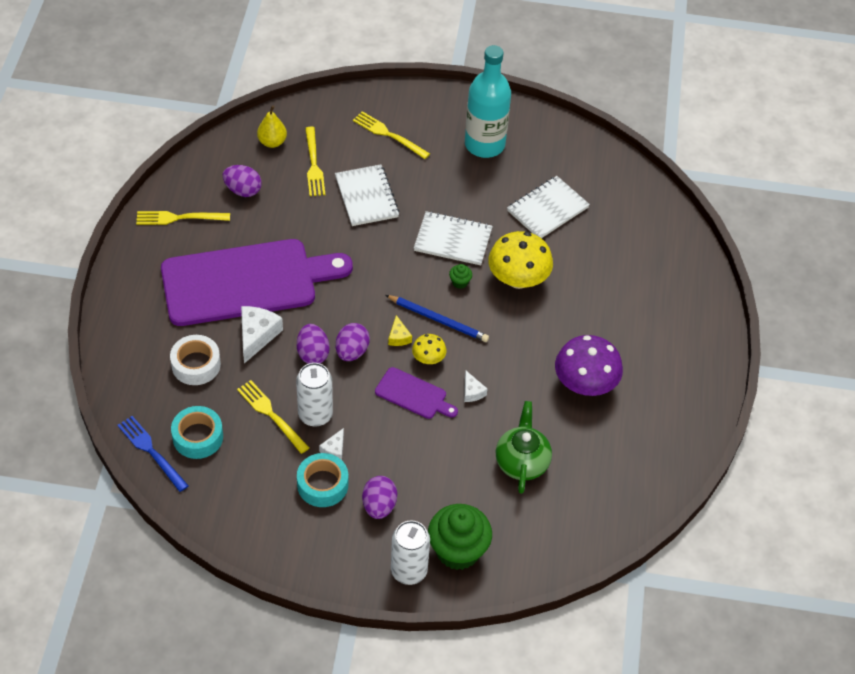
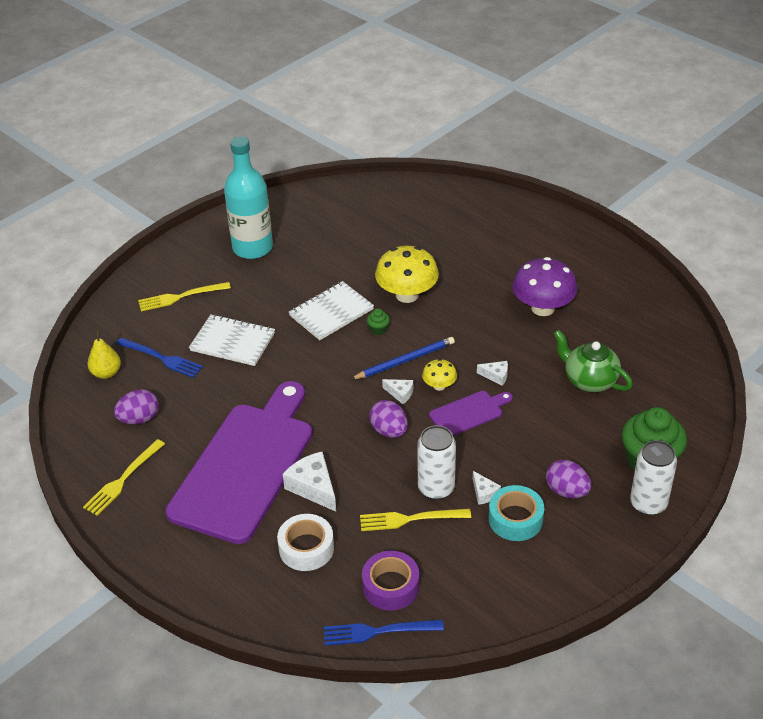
camera: 50 degrees left, 10 degrees down
turquoise tape [171,406,223,459] -> purple tape [362,551,419,611]
purple egg [297,324,330,364] -> none
yellow fork [305,127,325,196] -> blue fork [116,338,203,378]
yellow cheese [388,315,412,346] -> white cheese [382,379,413,404]
white notebook [507,176,590,238] -> none

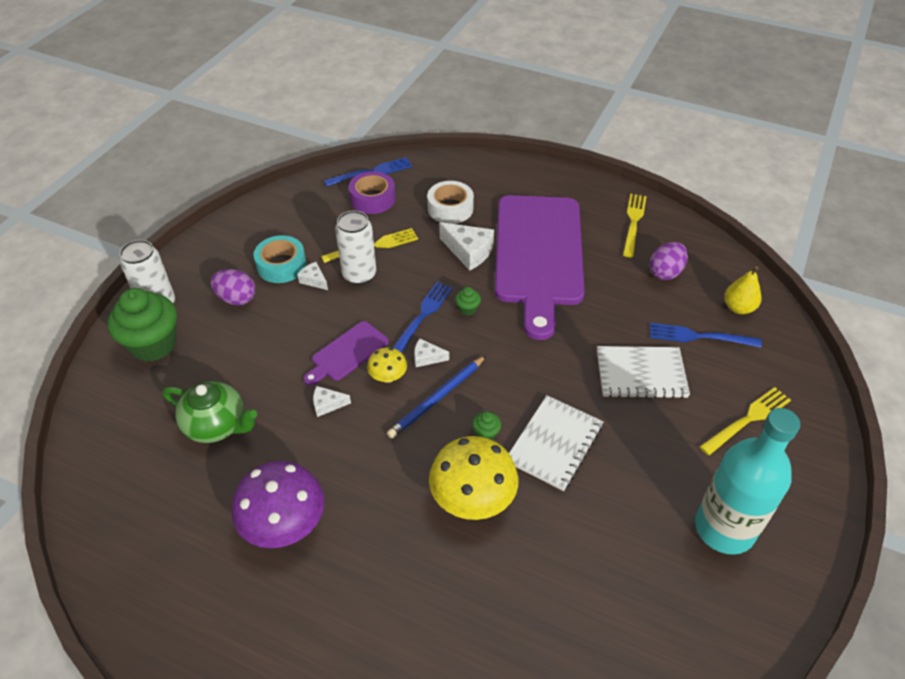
camera: 160 degrees right, 5 degrees up
purple egg [369,400,408,438] -> blue fork [393,282,453,353]
none -> green cupcake [455,287,481,316]

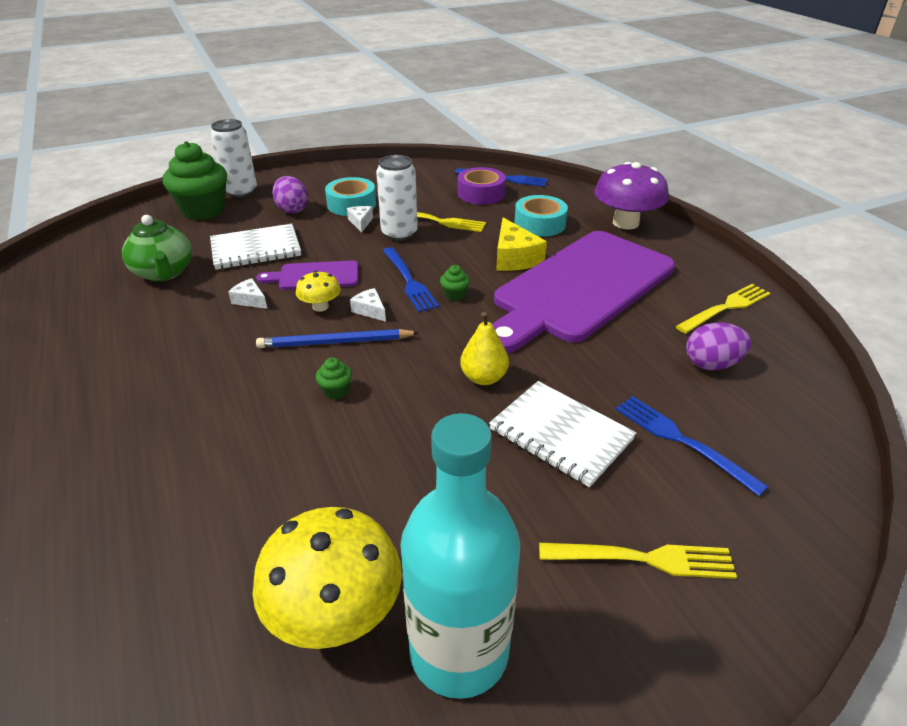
camera: 40 degrees right, 10 degrees down
purple mushroom [232,461,324,548] -> purple mushroom moved to [594,162,669,229]
blue fork [393,282,453,353] -> blue fork turned 90 degrees clockwise [383,247,439,312]
white tape [427,181,474,224] -> turquoise tape [514,195,568,237]
yellow mushroom [429,436,518,520] -> yellow mushroom moved to [252,507,402,649]
white cheese [439,222,494,271] -> yellow cheese [496,218,547,271]
white notebook [509,395,604,491] -> white notebook moved to [210,224,301,269]
yellow pear [724,266,762,314] -> yellow pear moved to [460,312,509,385]

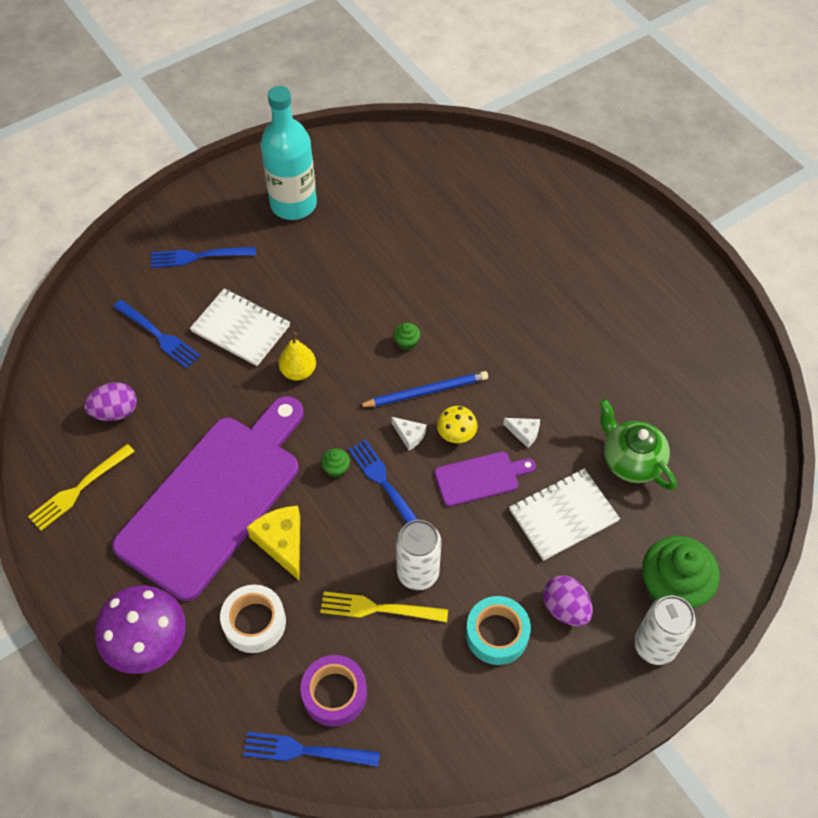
camera: 170 degrees right, 20 degrees up
yellow mushroom [252,507,402,649] -> none
white cheese [347,206,373,232] -> none
turquoise tape [514,195,568,237] -> white tape [220,585,286,653]
yellow fork [539,543,737,579] -> blue fork [151,247,256,268]

